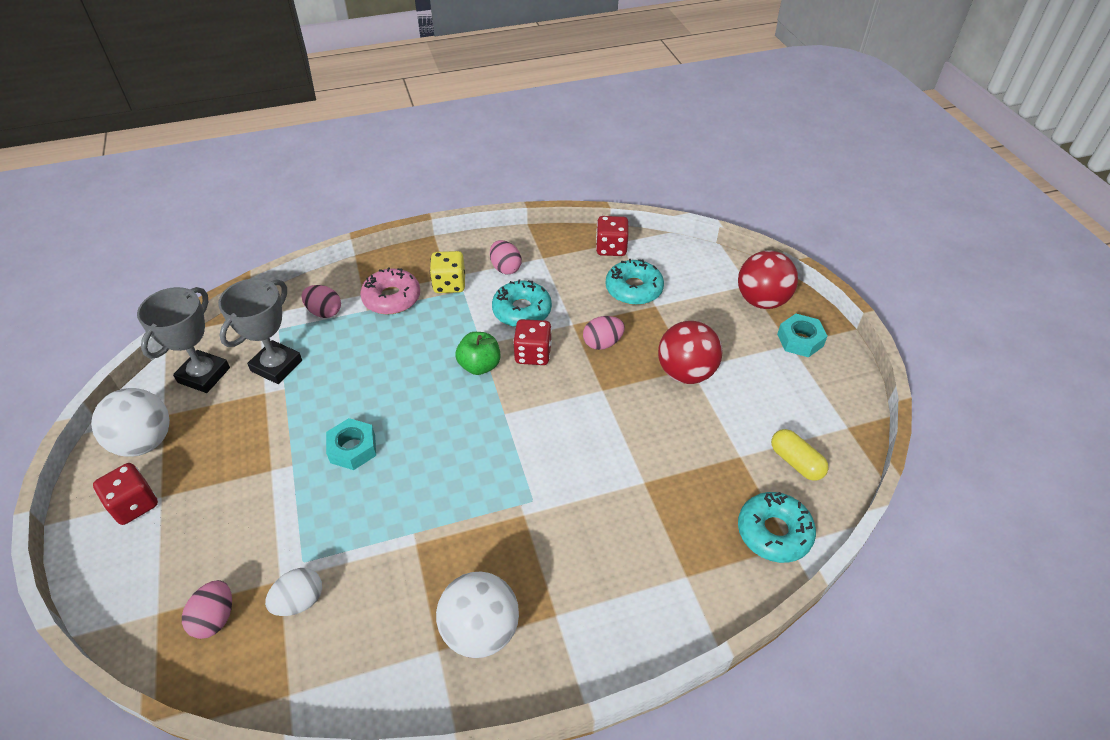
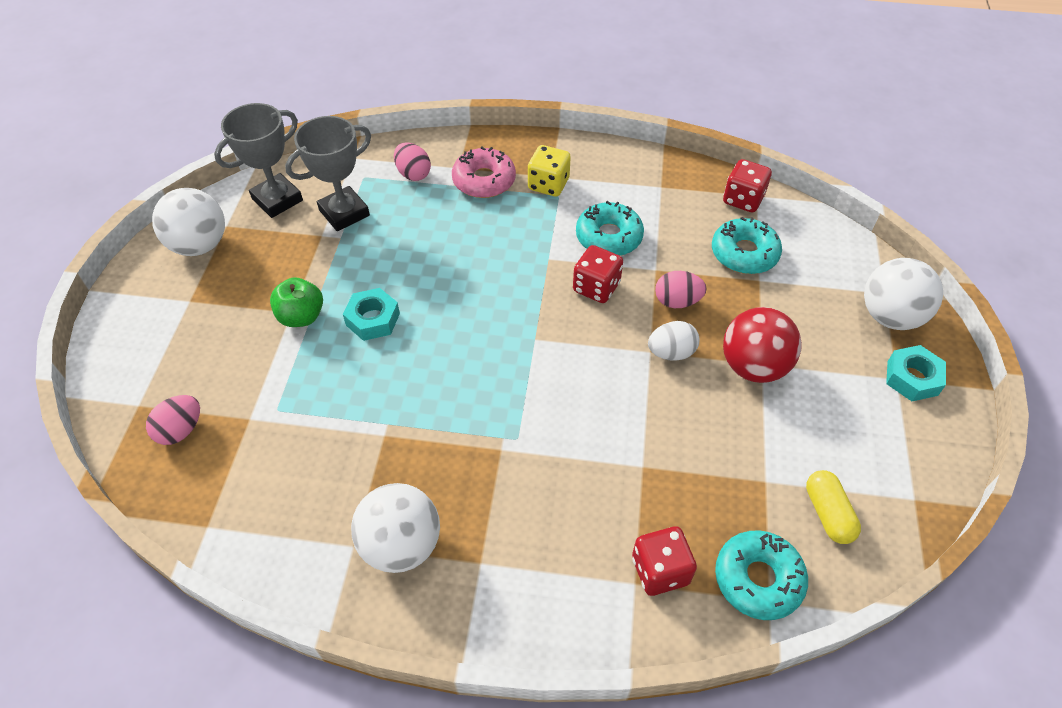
camera: 25 degrees right, 5 degrees up
red dice [93,463,158,525] -> red dice moved to [632,526,697,596]
white egg [265,568,322,616] -> white egg moved to [648,321,699,361]
green apple [455,332,500,375] -> green apple moved to [270,277,323,327]
pink egg [490,240,521,274] -> none
red ball [738,251,798,309] -> white ball [864,258,943,330]

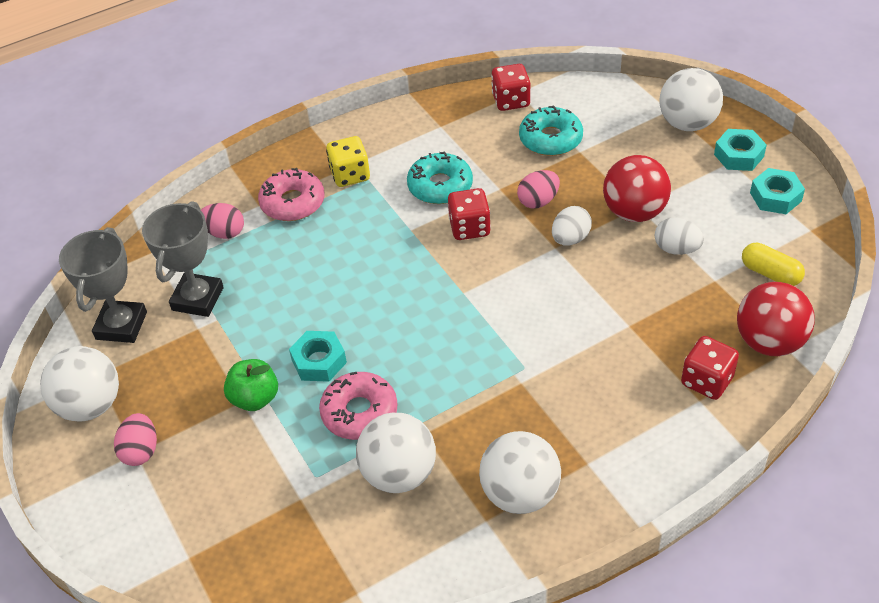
camera: 35 degrees left, 5 degrees down
pink egg [146,395,200,445] -> pink egg moved to [114,413,157,466]
turquoise donut [715,531,808,620] -> red ball [737,282,815,356]
none -> pink donut [319,372,398,440]
none -> white ball [356,413,436,493]
none -> white egg [655,218,704,255]
none -> turquoise nut [750,168,805,214]

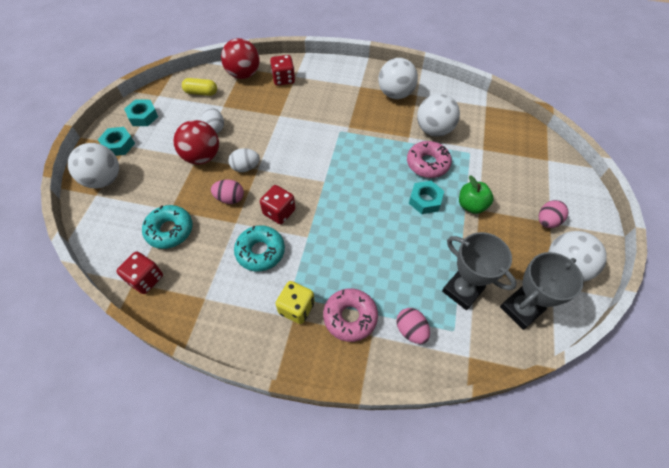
camera: 140 degrees left, 10 degrees up
grey trophy [142,201,224,317] -> grey trophy turned 75 degrees clockwise [442,232,517,310]
yellow capsule [742,243,805,286] -> yellow capsule turned 75 degrees counterclockwise [182,78,217,96]

